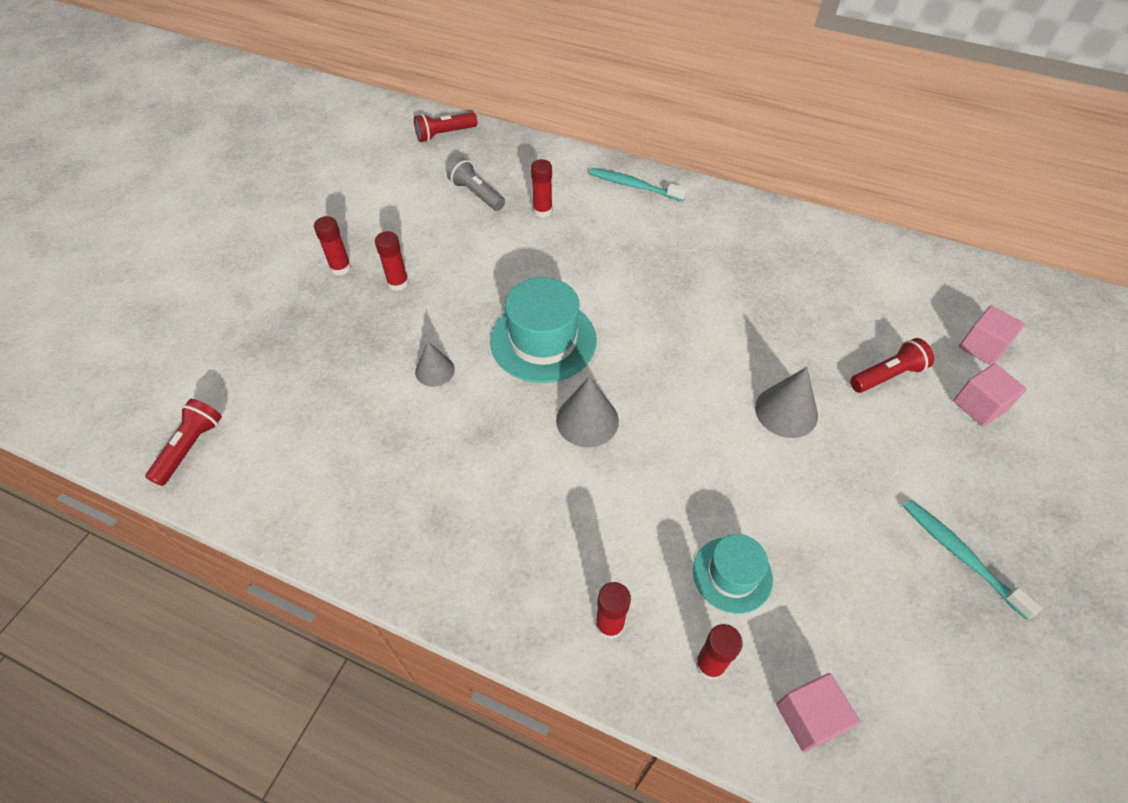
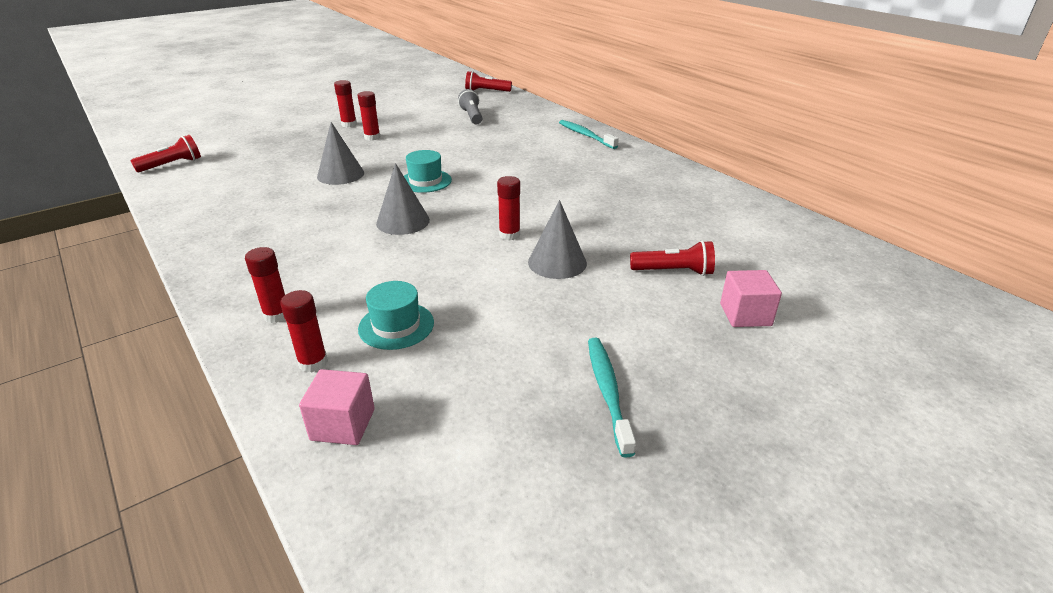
camera: 30 degrees right, 20 degrees down
grey cone [415,341,455,387] -> grey cone [317,122,364,185], size x1.52
turquoise hat [490,277,597,383] -> turquoise hat [404,150,452,193], size x0.60
red glue stick [531,159,552,218] -> red glue stick moved to [497,176,520,241]
pink cube [959,305,1025,366] -> none

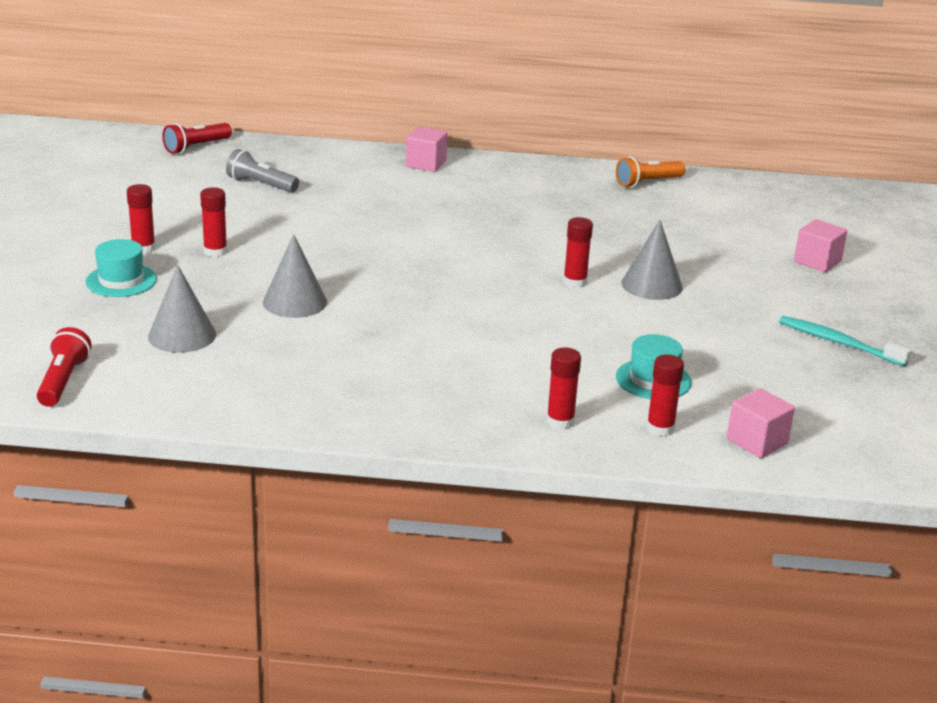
camera: 50 degrees left, 5 degrees down
grey cone [376,163,430,235] -> grey cone moved to [148,265,216,353]
turquoise hat [404,150,452,193] -> turquoise hat moved to [86,239,157,297]
turquoise toothbrush [559,120,619,149] -> pink cube [406,127,447,172]
red flashlight [630,240,715,276] -> none
none -> orange flashlight [616,156,685,188]

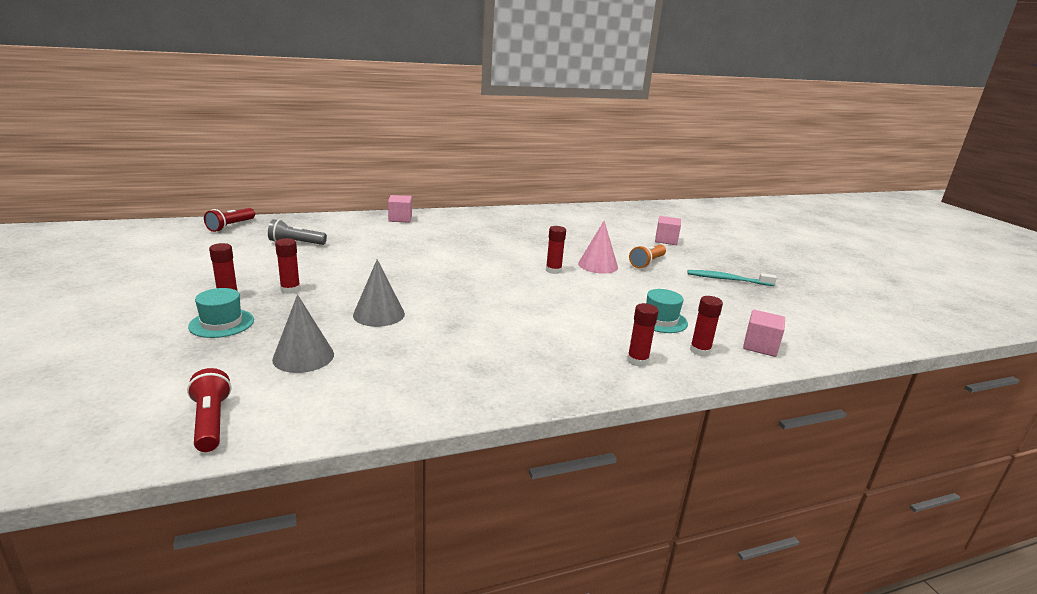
camera: 25 degrees left, 5 degrees down
orange flashlight [616,156,685,188] -> orange flashlight moved to [629,244,666,268]
grey cone [621,220,683,300] -> pink cone [578,221,618,274]

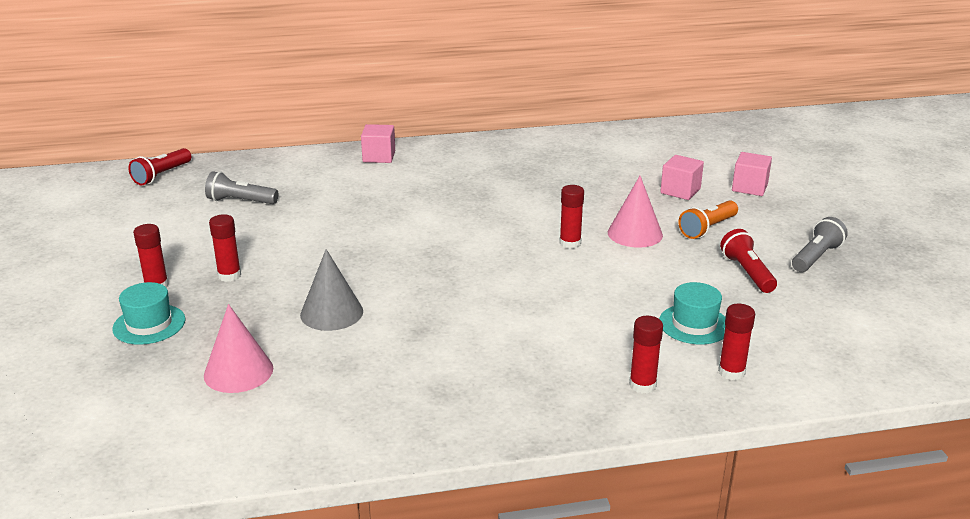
camera: 10 degrees right, 5 degrees up
red flashlight [187,368,231,452] -> red flashlight moved to [720,229,777,293]
grey cone [272,295,334,373] -> pink cone [204,304,273,393]
turquoise toothbrush [687,270,777,286] -> grey flashlight [792,217,848,272]
pink cube [743,310,785,357] -> pink cube moved to [660,155,704,200]

